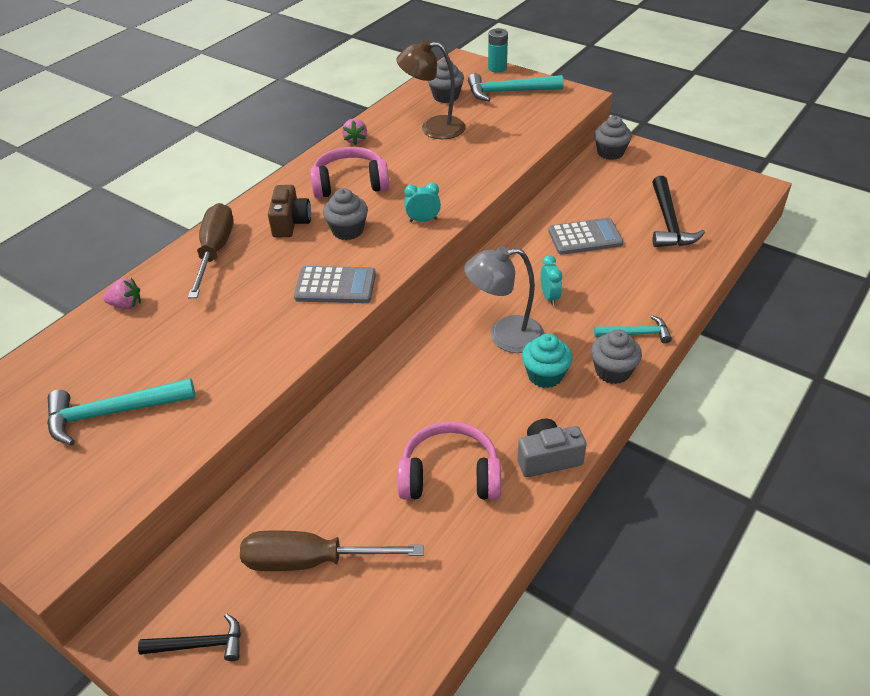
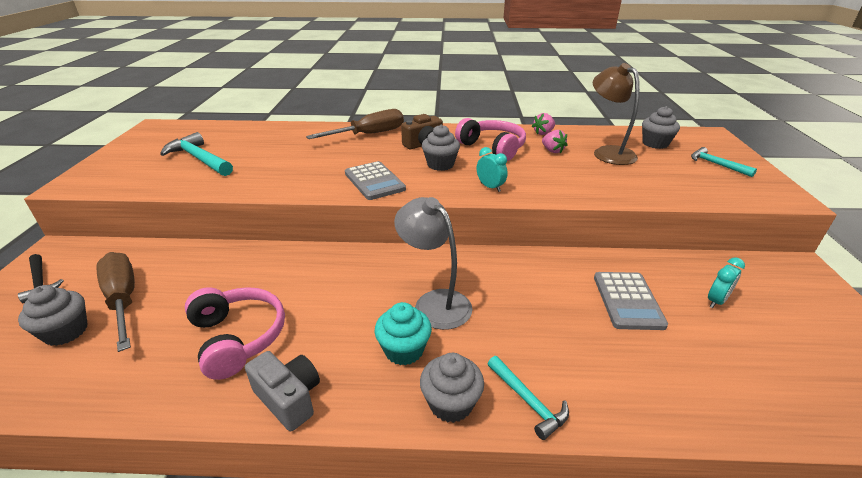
camera: 55 degrees right, 10 degrees down
pink strawberry [103,278,141,309] -> pink strawberry moved to [542,130,568,154]
turquoise hammer [468,73,564,101] -> turquoise hammer [691,147,757,177], size x0.61
turquoise battery [488,28,508,73] -> none
turquoise clock [540,255,562,306] -> turquoise clock moved to [708,257,745,308]
grey calculator [548,218,623,255] -> grey calculator turned 45 degrees clockwise [594,272,668,330]
grey cupcake [594,116,632,160] -> grey cupcake moved to [18,285,88,346]
black hammer [652,176,705,247] -> none

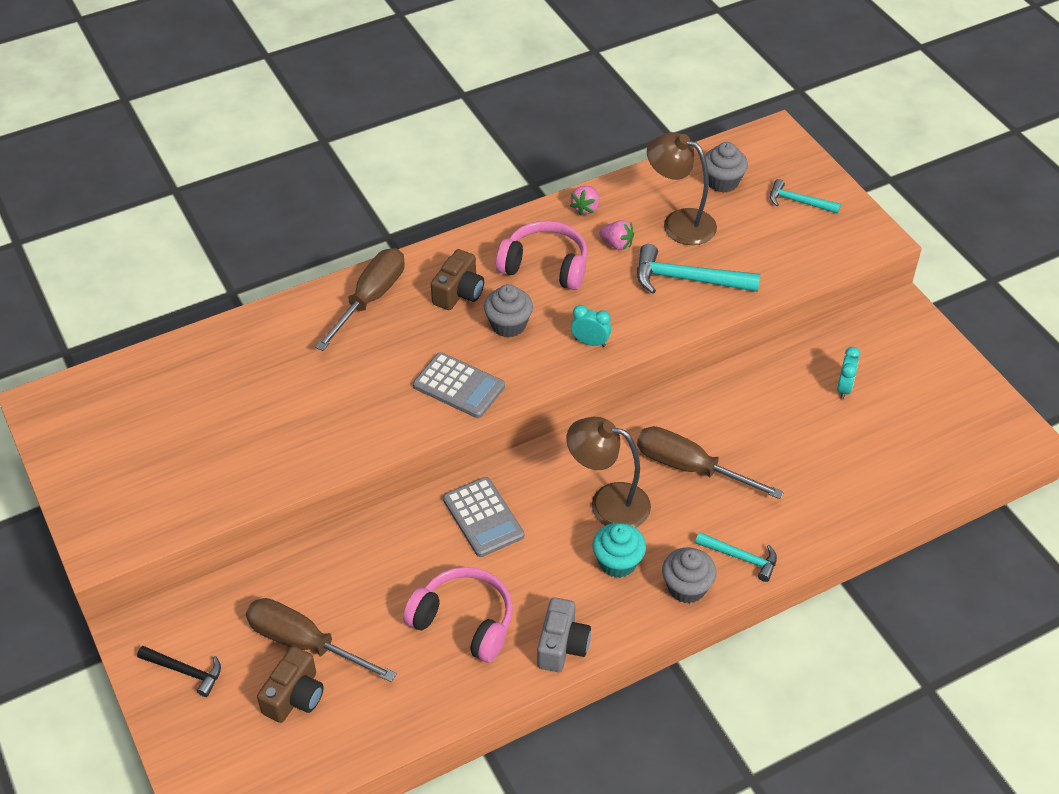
camera: 30 degrees left, 15 degrees up
grey cupcake [18,285,88,346] -> brown camera [257,646,324,723]
turquoise hammer [160,132,233,176] -> turquoise hammer moved to [637,244,760,294]
grey camera [245,351,320,431] -> grey camera turned 90 degrees clockwise [537,597,591,672]
grey lamp [394,197,472,330] -> brown lamp [566,417,651,528]
grey calculator [594,272,668,330] -> grey calculator moved to [443,477,524,557]
none -> brown screwdriver [637,426,784,499]

